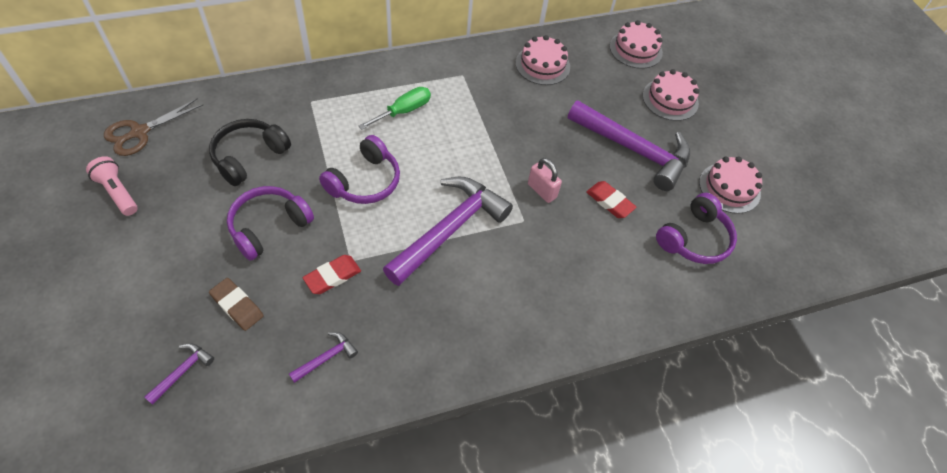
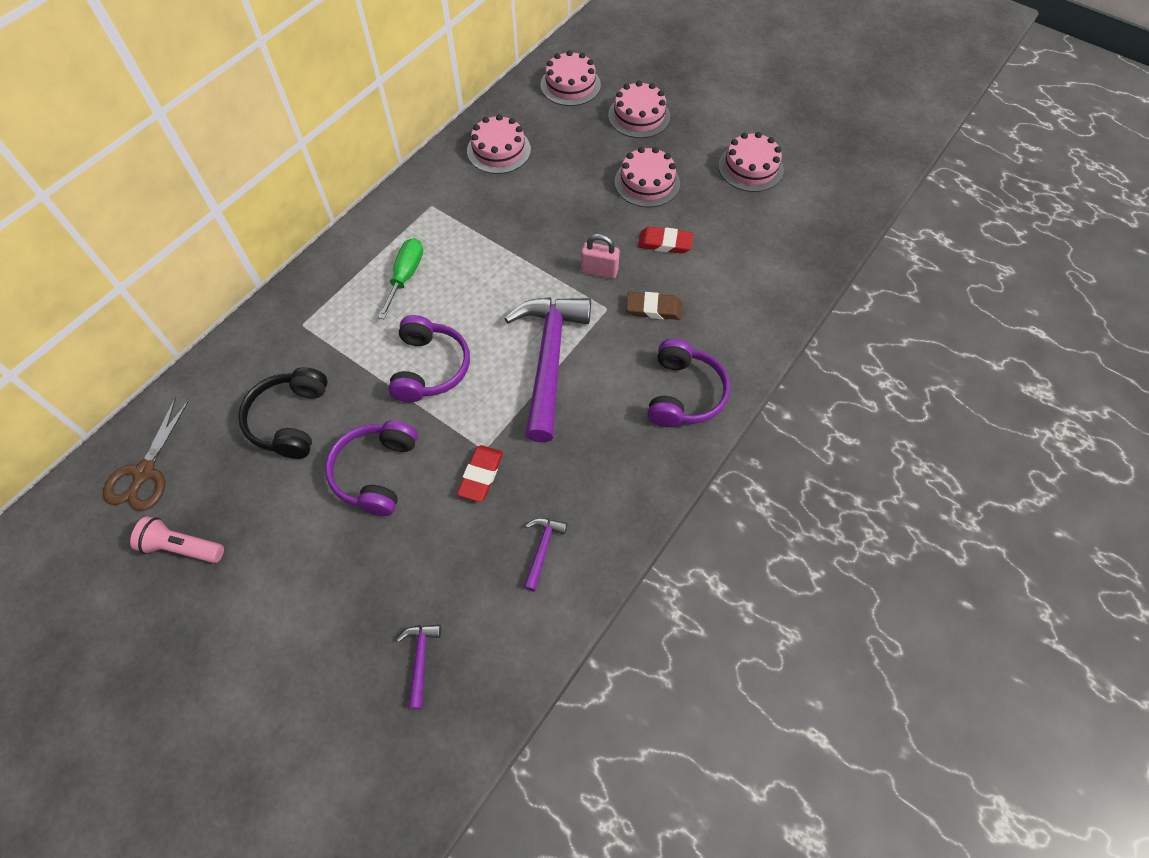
camera: 30 degrees left, 5 degrees up
brown eraser [209,278,264,331] -> brown eraser moved to [626,292,682,320]
purple hammer [568,101,690,191] -> pink cake [614,147,680,208]
purple headphones [656,193,737,264] -> purple headphones moved to [647,339,730,427]

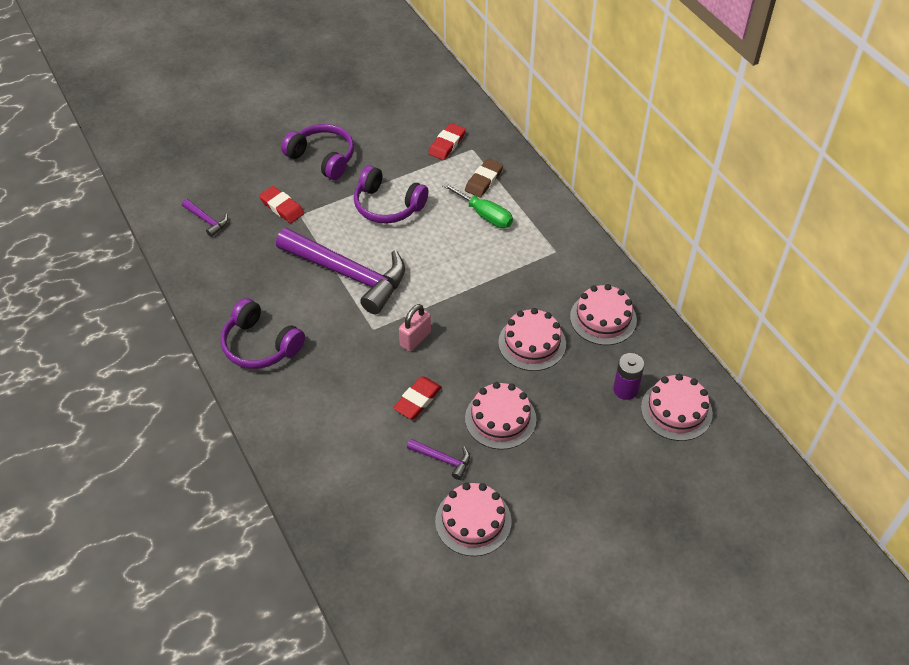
camera: 115 degrees right, 10 degrees down
brown scissors [103,397,189,511] -> none
pink flashlight [130,516,224,563] -> none
black headphones [238,367,328,459] -> none
purple hammer [397,624,441,709] -> purple hammer moved to [407,439,470,480]
pink cake [608,81,670,138] -> pink cake moved to [498,308,566,371]
brown eraser [626,292,682,320] -> brown eraser moved to [465,158,503,198]
none -> red eraser [428,123,466,160]
none -> purple battery [613,353,644,400]

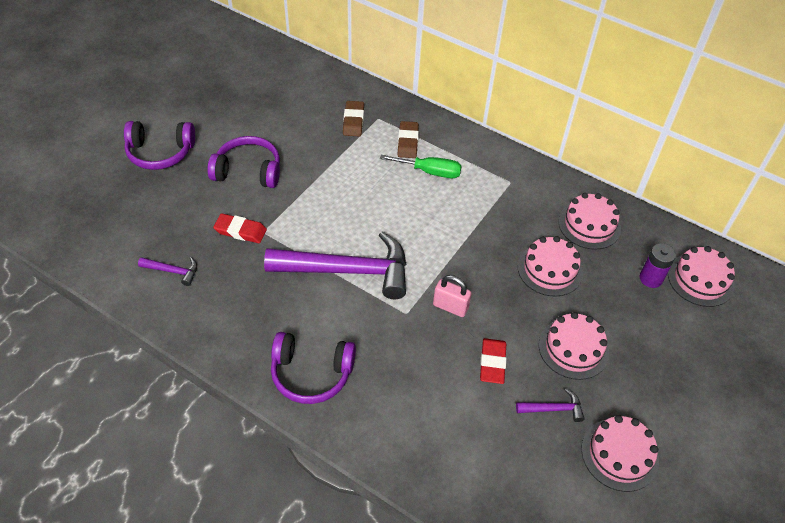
camera: 30 degrees left, 0 degrees up
purple headphones [354,165,429,224] -> purple headphones moved to [124,121,195,170]
pink padlock [399,304,431,352] -> pink padlock turned 75 degrees counterclockwise [433,275,472,317]
red eraser [428,123,466,160] -> brown eraser [343,101,364,137]

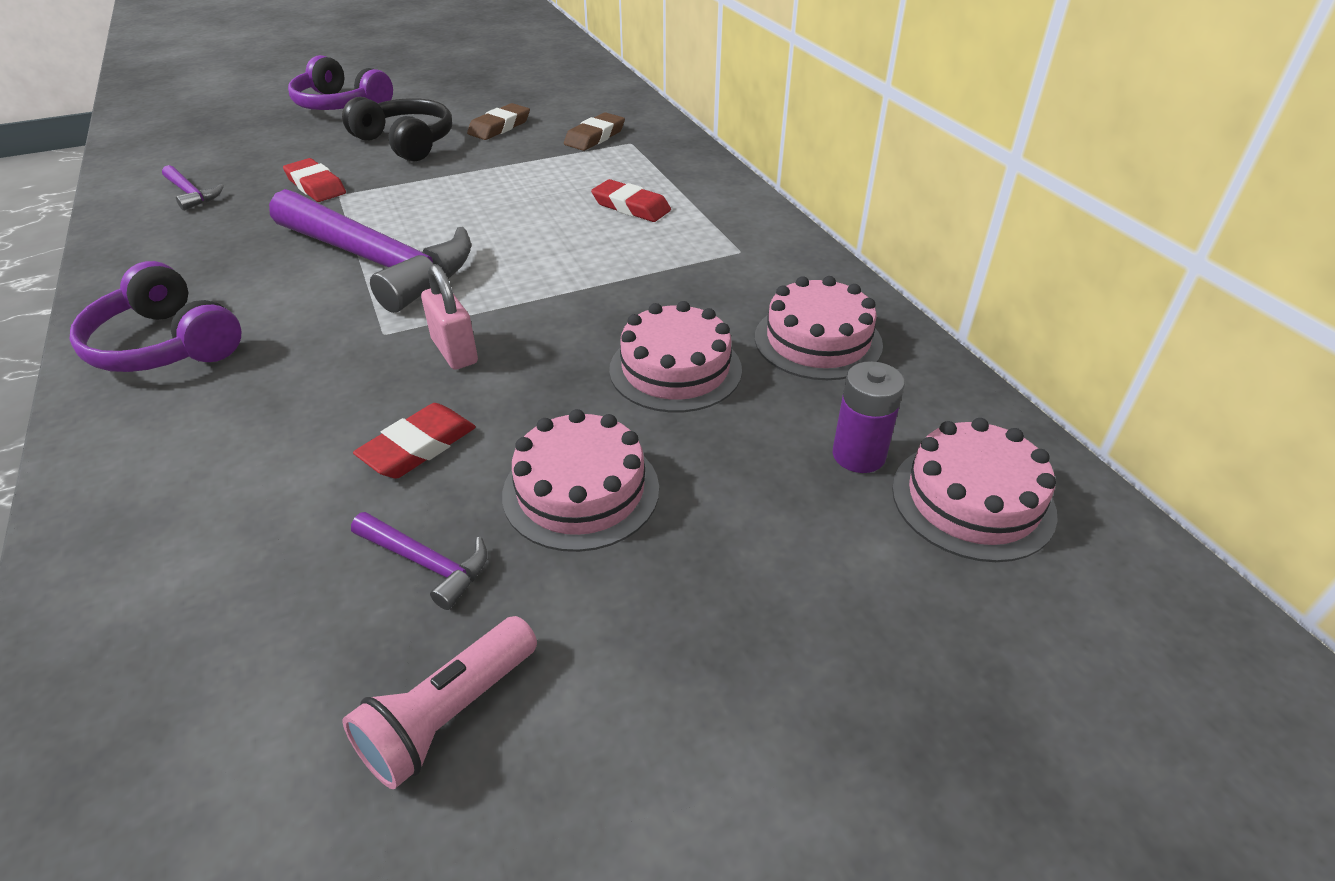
camera: 35 degrees right, 10 degrees down
purple headphones [207,136,280,188] -> black headphones [342,97,452,162]
green screwdriver [380,155,462,178] -> red eraser [591,179,671,222]
brown eraser [398,121,419,158] -> brown eraser moved to [467,103,530,140]
pink cake [581,415,659,492] -> pink flashlight [342,616,537,790]

